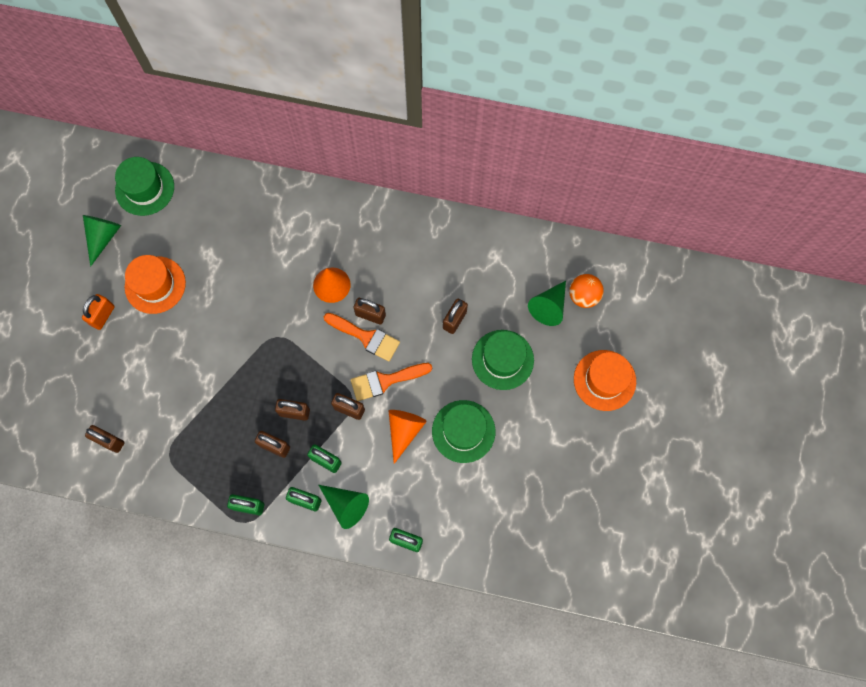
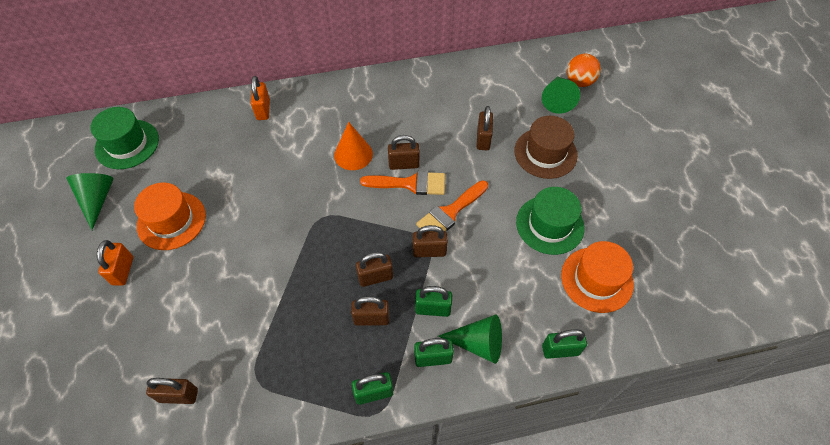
camera: 25 degrees left, 15 degrees down
orange cone [389,410,427,464] -> none
green hat [472,330,534,390] -> brown hat [514,116,578,179]
orange hat [574,350,636,411] -> orange hat moved to [561,241,634,313]
none -> orange padlock [251,76,270,120]

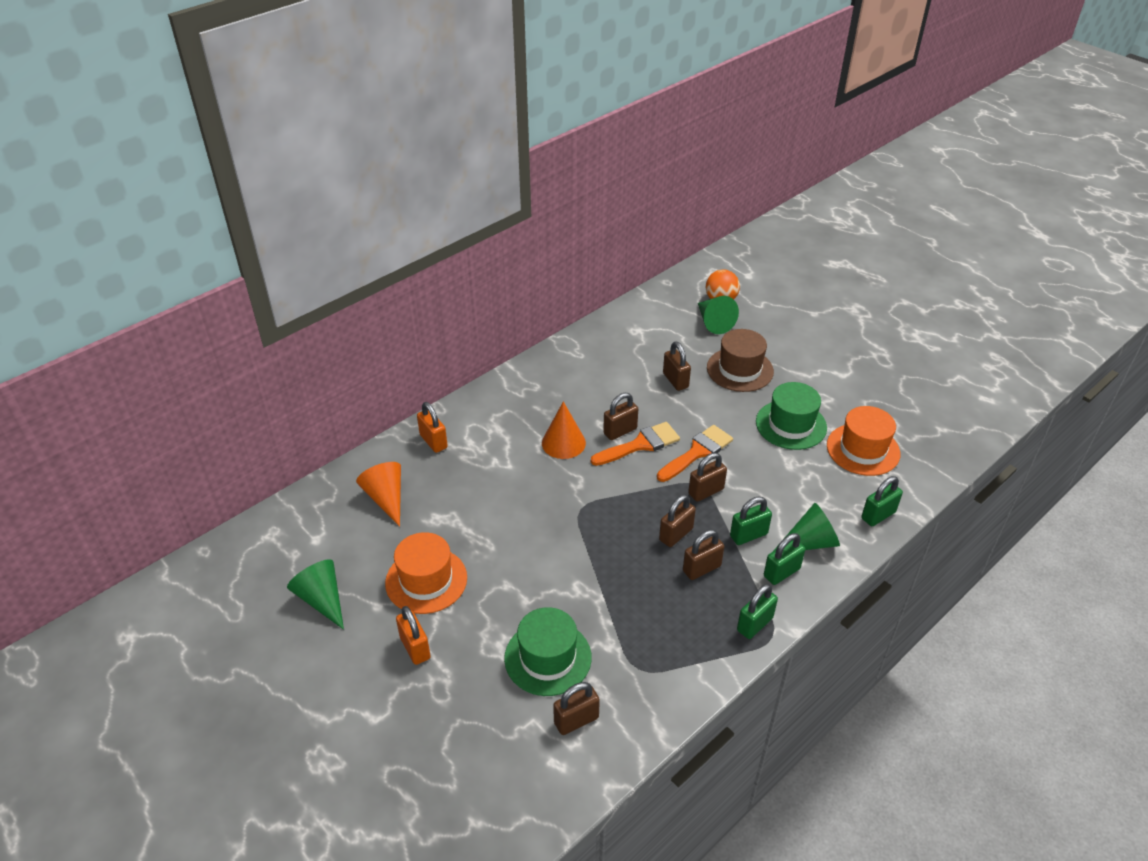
camera: 30 degrees left, 15 degrees down
green hat [90,107,159,169] -> green hat moved to [504,607,592,696]
orange brush [416,180,488,231] -> orange brush turned 150 degrees counterclockwise [657,425,733,482]
none -> orange cone [356,462,401,527]

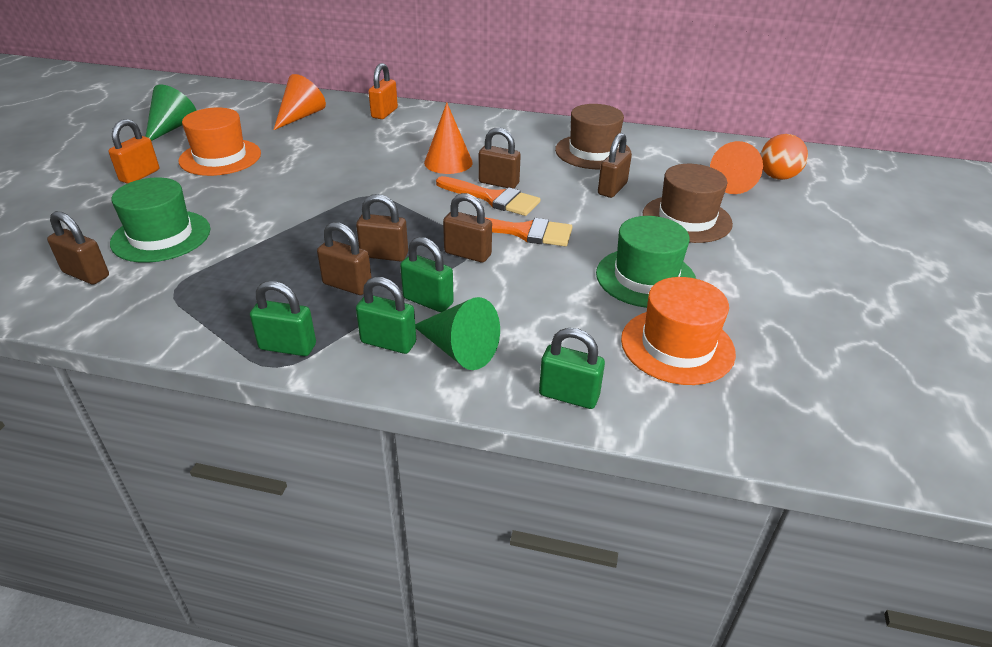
camera: 55 degrees right, 5 degrees down
green cone [698,296,739,334] -> orange cone [710,141,763,194]
none -> brown hat [555,104,631,169]

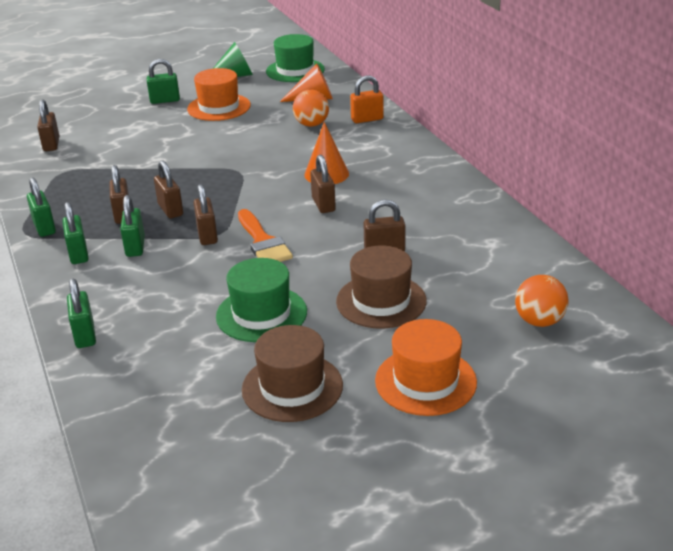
camera: 55 degrees right, 5 degrees down
orange padlock [108,119,159,184] -> green padlock [147,59,180,104]
green hat [110,178,211,263] -> green hat moved to [266,34,325,82]
green cone [415,297,500,370] -> none
orange brush [436,176,540,216] -> none
brown hat [555,104,631,169] -> brown hat moved to [242,325,343,422]
orange hat [621,277,736,385] -> orange hat moved to [375,319,477,416]
orange cone [710,141,763,194] -> none
none -> orange ball [293,90,329,127]

